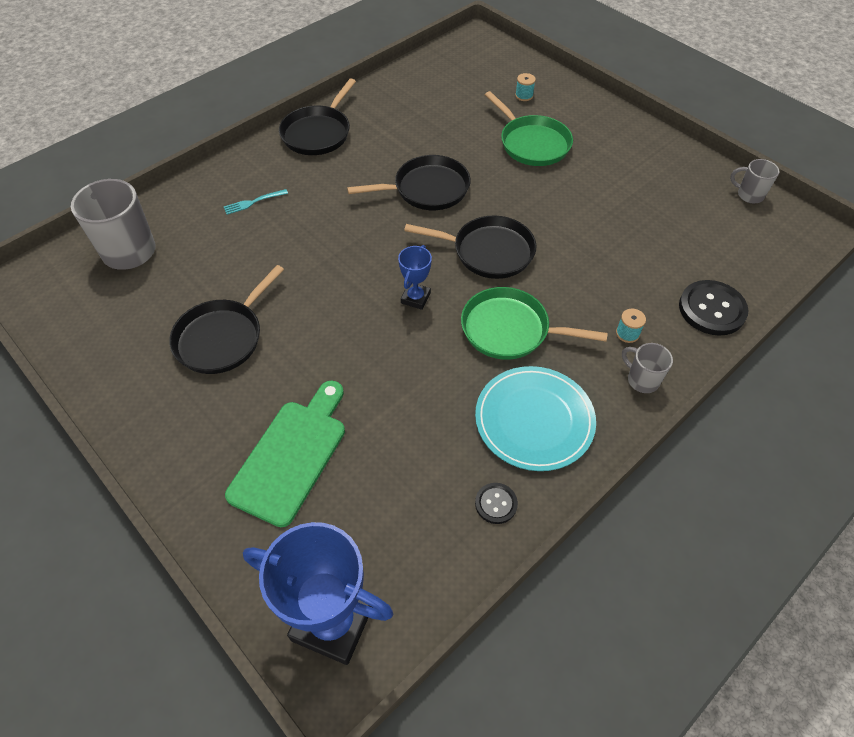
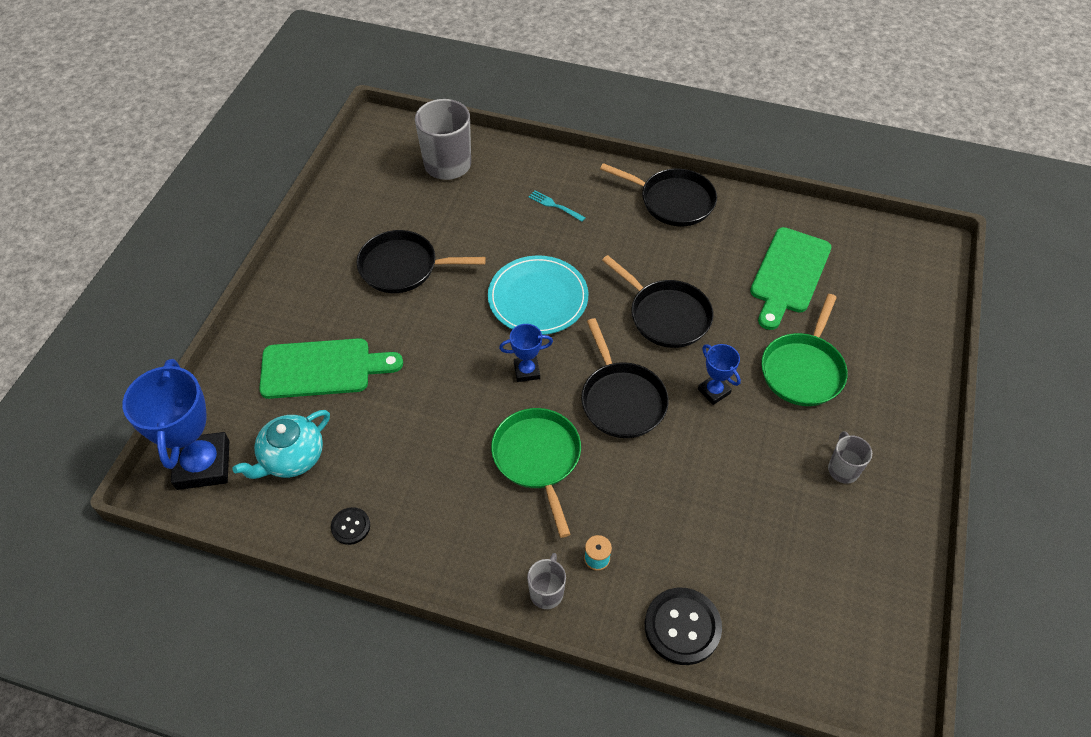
camera: 60 degrees right, 0 degrees up
black pan [279,79,356,155] -> black pan turned 150 degrees counterclockwise [600,163,717,226]
turquoise plate [475,366,596,471] -> turquoise plate moved to [488,255,588,335]
turquoise spool [515,73,536,101] -> none
grey mug [730,159,780,203] -> grey mug moved to [828,431,872,484]
none -> turquoise teapot [232,410,330,479]
none -> blue trophy [698,344,741,405]
none -> green cutting board [750,227,832,330]

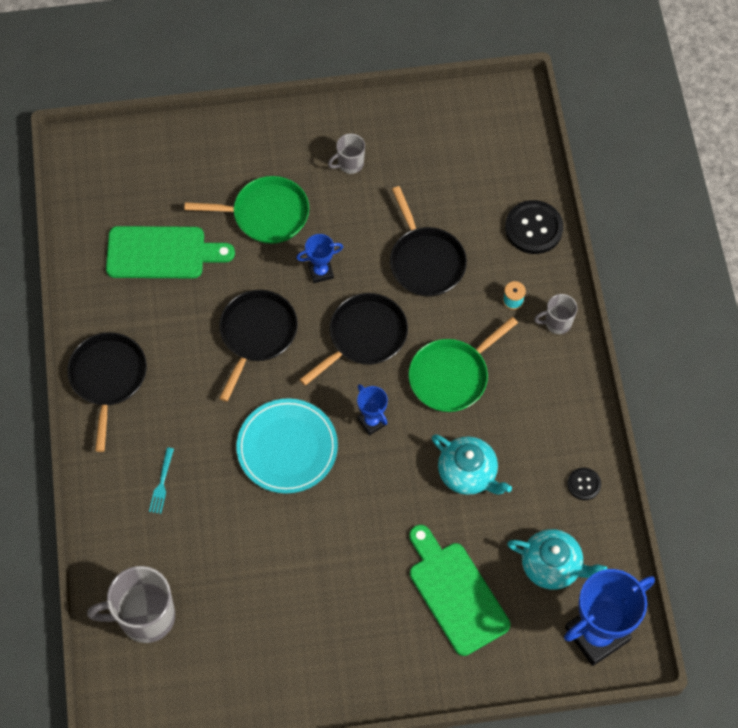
camera: 115 degrees left, 10 degrees up
black pan [357,230,486,293] -> black pan moved to [390,186,467,297]
blue trophy [698,344,741,405] -> blue trophy turned 45 degrees clockwise [296,234,343,283]
none -> turquoise teapot [432,434,512,495]

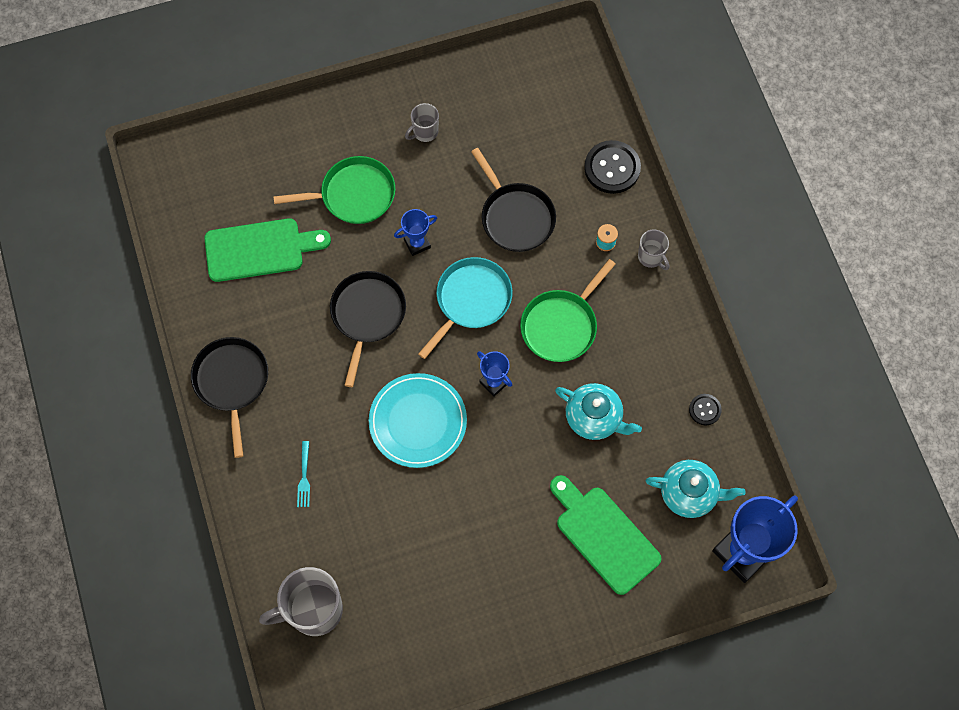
camera: 10 degrees left, 5 degrees up
black pan [300,293,408,386] -> turquoise pan [418,257,512,359]
grey mug [534,294,577,334] -> grey mug turned 105 degrees counterclockwise [638,229,669,270]

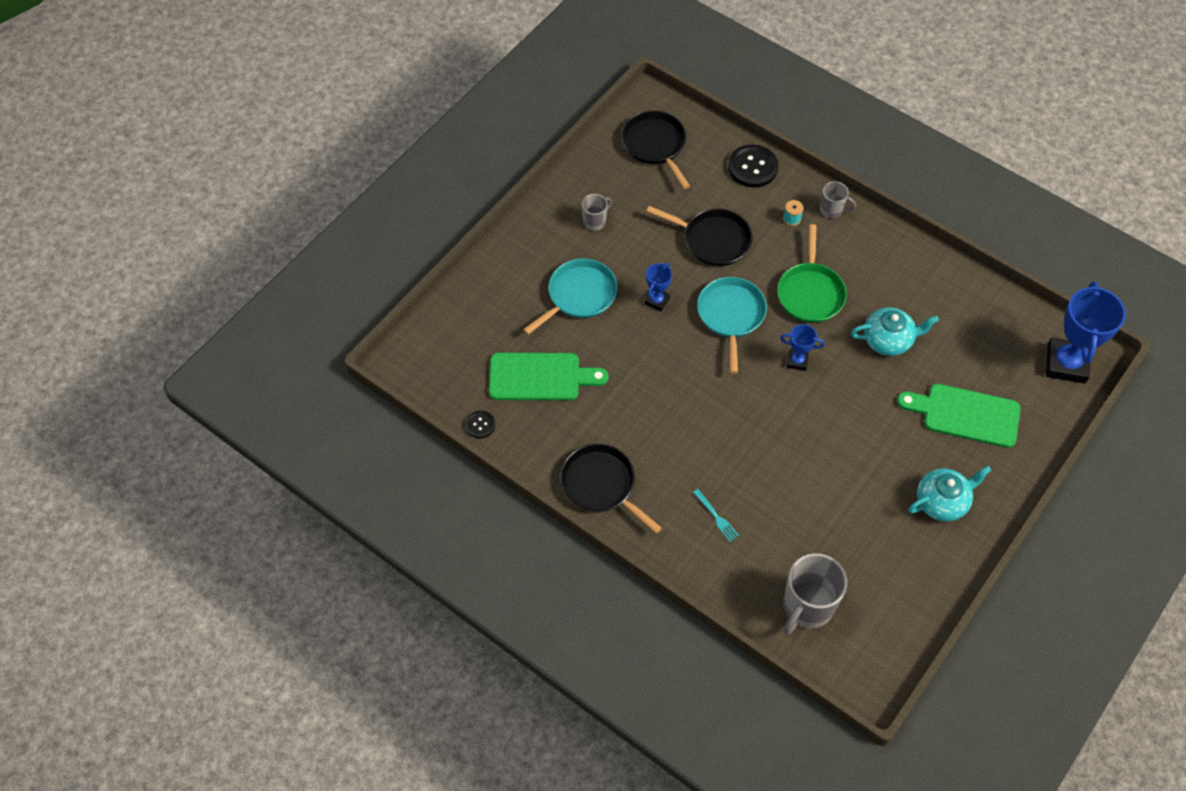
camera: 35 degrees left, 10 degrees down
green cutting board [204,218,331,282] -> green cutting board turned 45 degrees clockwise [489,353,608,401]
green pan [274,156,396,224] -> turquoise pan [523,259,618,335]
black pan [330,271,406,387] -> black pan moved to [622,111,690,189]
turquoise plate [369,373,467,468] -> none
grey mug [405,103,439,142] -> grey mug turned 150 degrees counterclockwise [582,194,612,231]
turquoise teapot [646,460,746,518] -> turquoise teapot moved to [908,466,991,522]
black button [689,394,722,425] -> black button moved to [465,411,495,438]

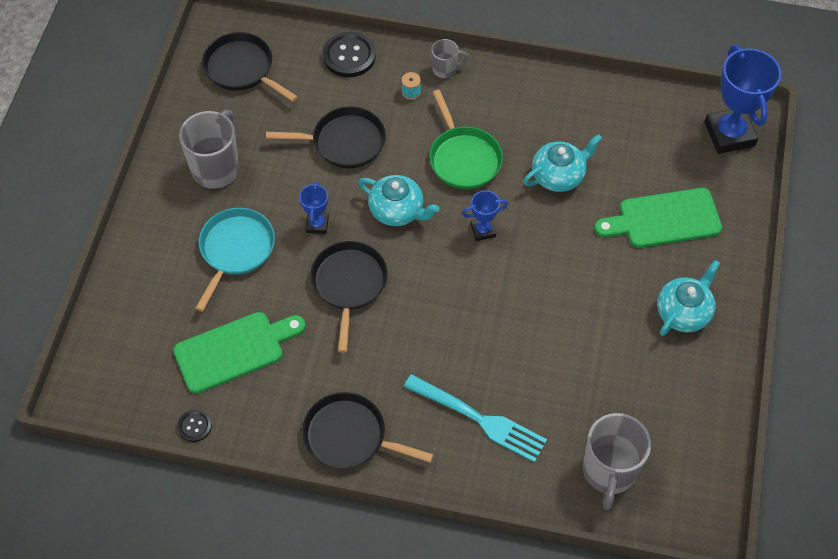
camera: 25 degrees left, 0 degrees up
grey mug [582,194,612,231] -> grey mug [179,110,239,189], size x1.91
turquoise fork [693,489,739,542] -> turquoise fork [404,374,547,463], size x2.19
turquoise pan [697,277,767,374] -> turquoise teapot [358,175,439,226]
none -> black pan [310,241,388,353]

